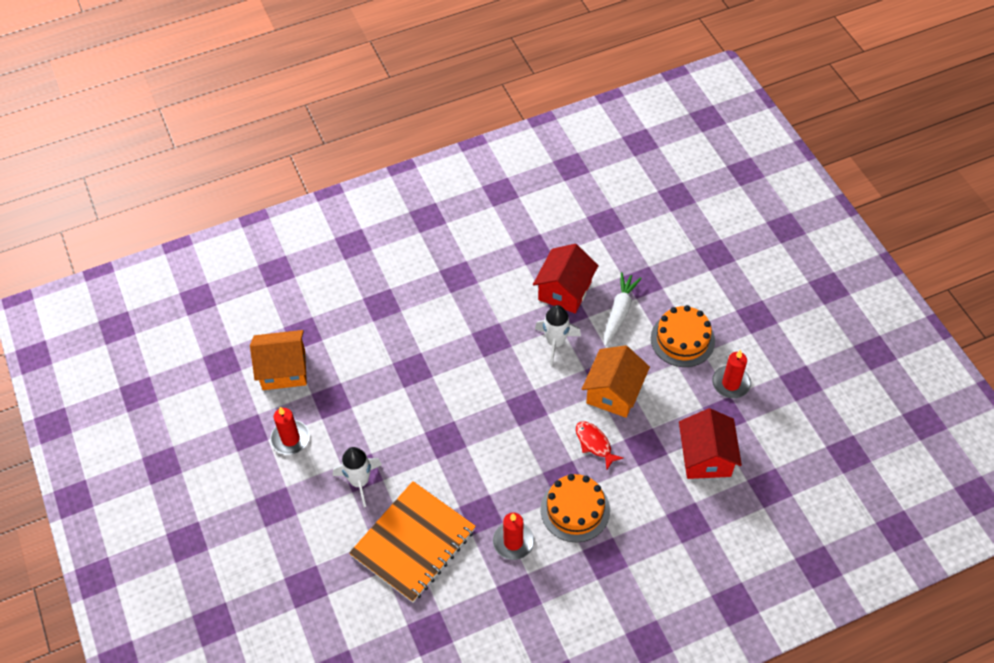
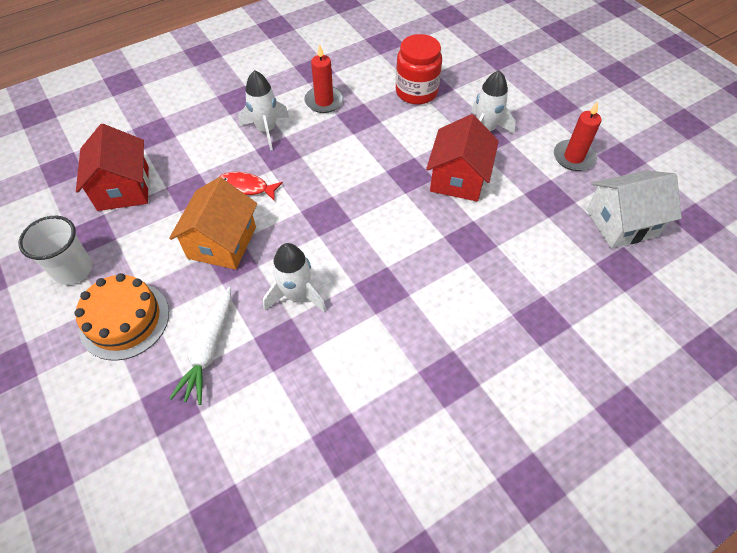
camera: 170 degrees right, 0 degrees up
orange house [250,330,307,390] -> white house [587,170,682,248]
orange notebook [349,481,476,602] -> red jar [396,34,442,105]
red house [533,244,599,313] -> red house moved to [426,114,499,202]
orange cake [540,474,610,542] -> white rocket [238,70,289,151]
red fish [576,421,624,469] -> red fish turned 150 degrees clockwise [220,172,283,201]
red candle [712,350,751,399] -> white cup [18,216,92,285]

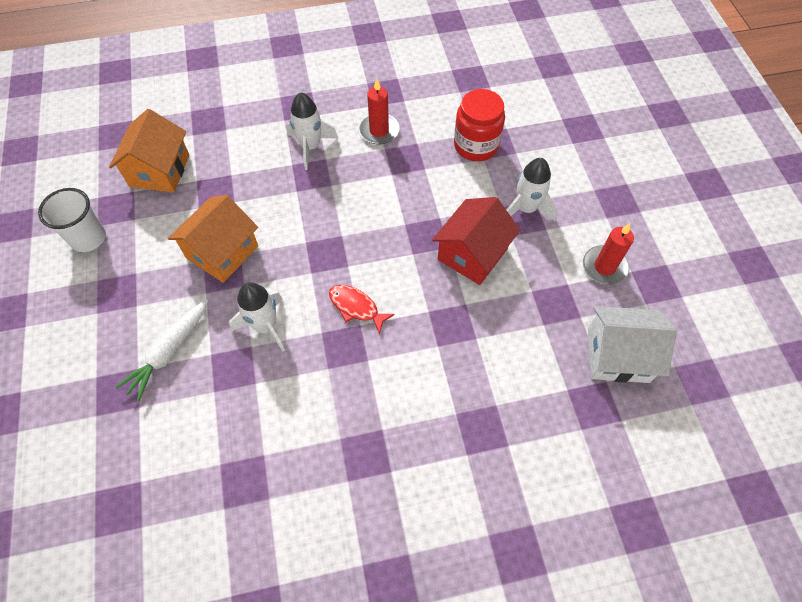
camera: 20 degrees right, 5 degrees up
orange cake [74,273,169,361] -> none
red house [76,124,150,211] -> orange house [109,109,189,193]
red fish [220,172,283,201] -> red fish moved to [329,285,395,334]

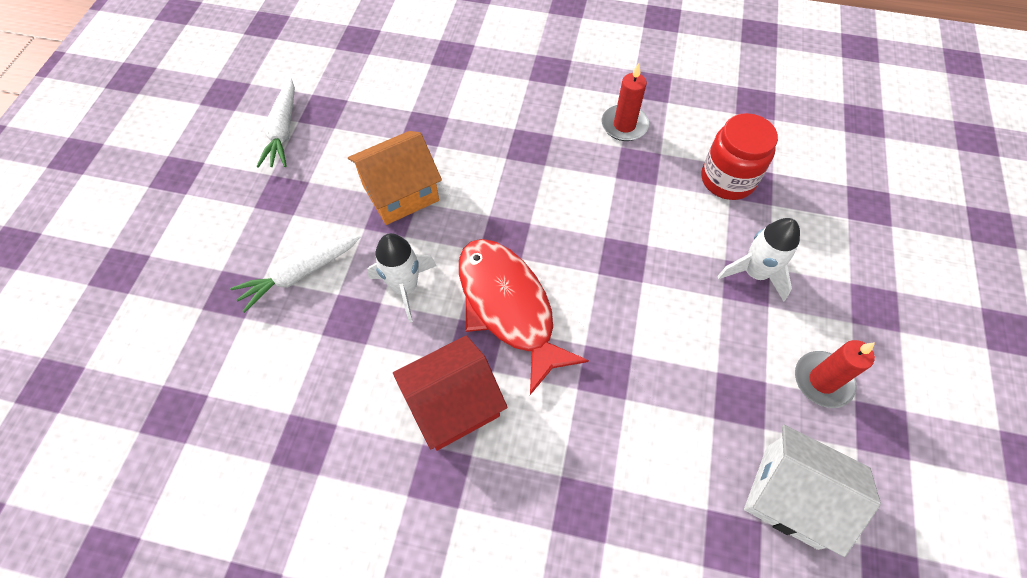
camera: 25 degrees right, 0 degrees up
white cup [38,188,106,252] -> white carrot [256,78,295,168]
orange house [109,109,189,193] -> none
white rocket [287,92,338,170] -> none
red fish [329,285,395,334] -> red fish [459,239,589,395], size x2.08
red house [432,197,520,285] -> red house moved to [393,335,508,451]

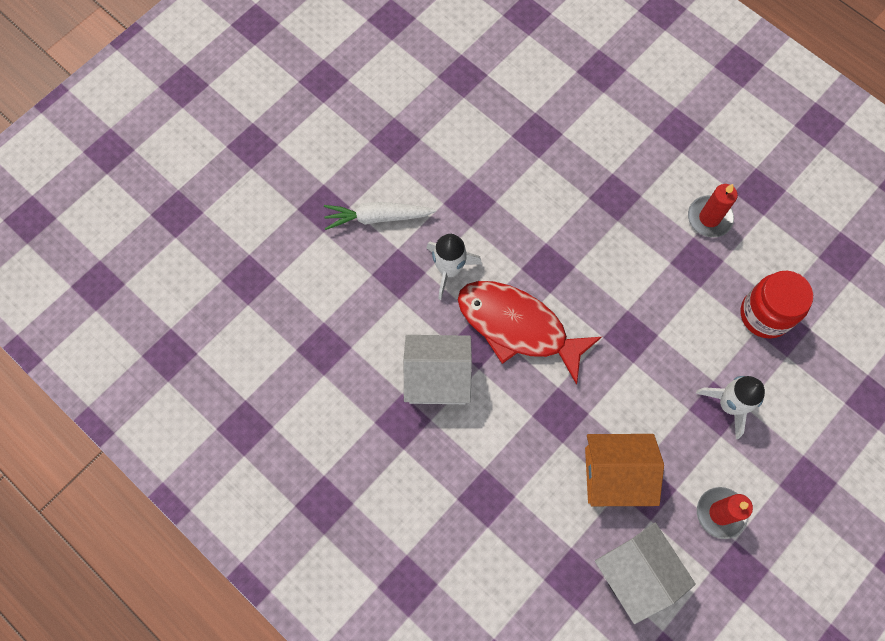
camera: 30 degrees right, 10 degrees up
white carrot [256,78,295,168] -> none
orange house [348,131,442,225] -> orange house moved to [585,434,664,506]
red house [393,335,508,451] -> white house [404,335,472,404]
red fish [459,239,589,395] -> red fish turned 60 degrees counterclockwise [458,281,602,385]

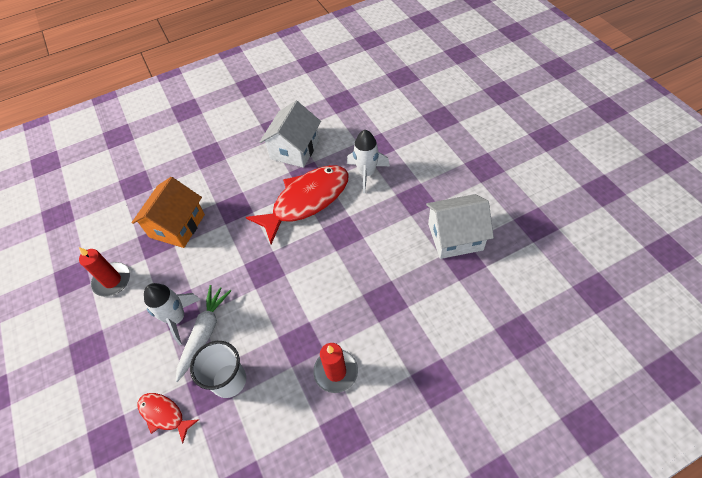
camera: 115 degrees right, 15 degrees down
white carrot [324,202,436,230] -> white carrot moved to [176,285,232,382]
white house [595,523,696,624] -> white house moved to [426,194,494,259]
red jar [741,271,813,338] -> white cup [190,341,246,398]
none -> red fish [138,393,199,444]

